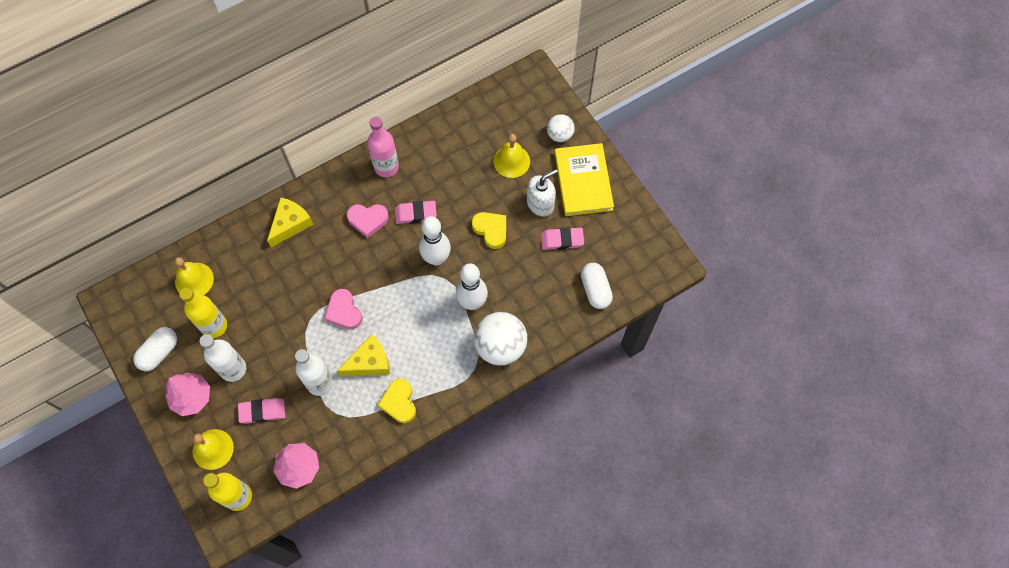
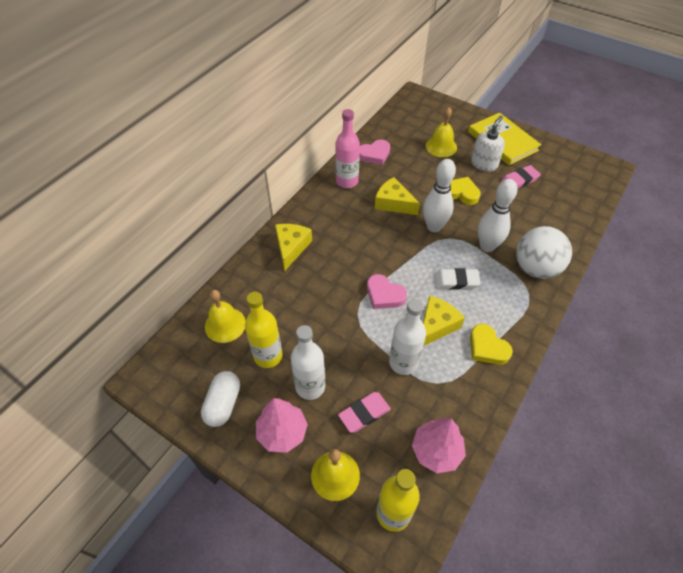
camera: 25 degrees left, 15 degrees down
pink heart [347,204,389,238] -> pink heart moved to [359,139,390,165]
pink eraser [395,201,437,224] -> yellow cheese [375,177,420,215]
white ball [547,114,575,142] -> none
white capsule [581,263,613,309] -> none
none -> white eraser [434,268,480,290]

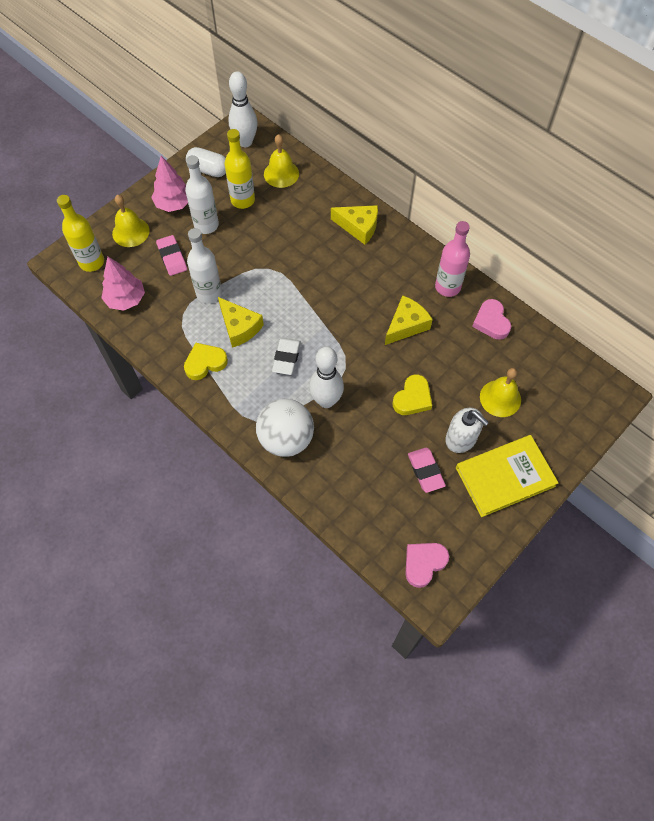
camera: 100 degrees right, 10 degrees up
pink heart [367,274,407,309] -> pink heart moved to [406,543,449,588]
white bowling pin [423,159,456,232] -> white bowling pin moved to [228,71,258,147]

